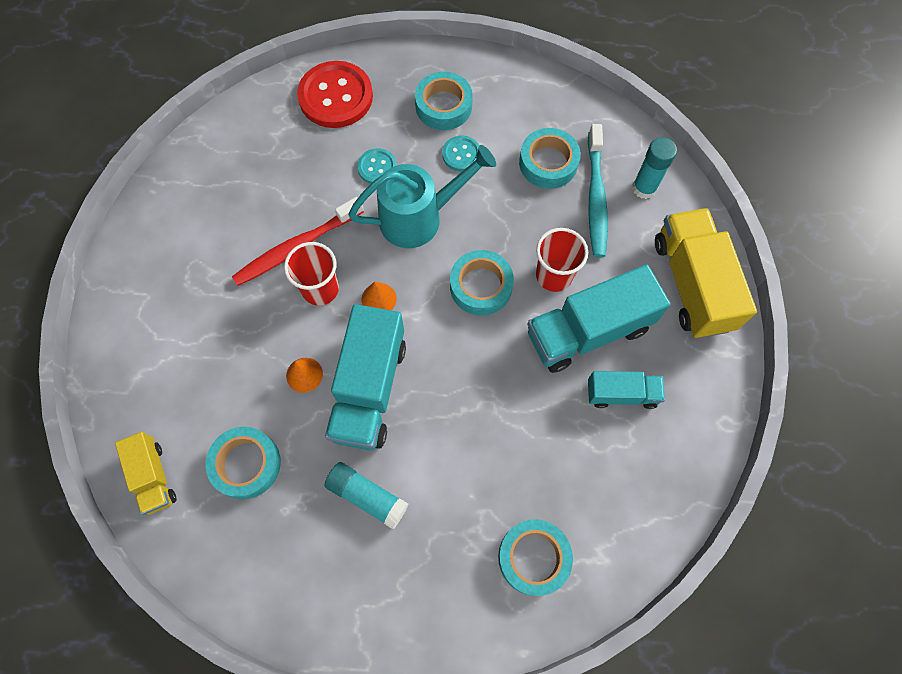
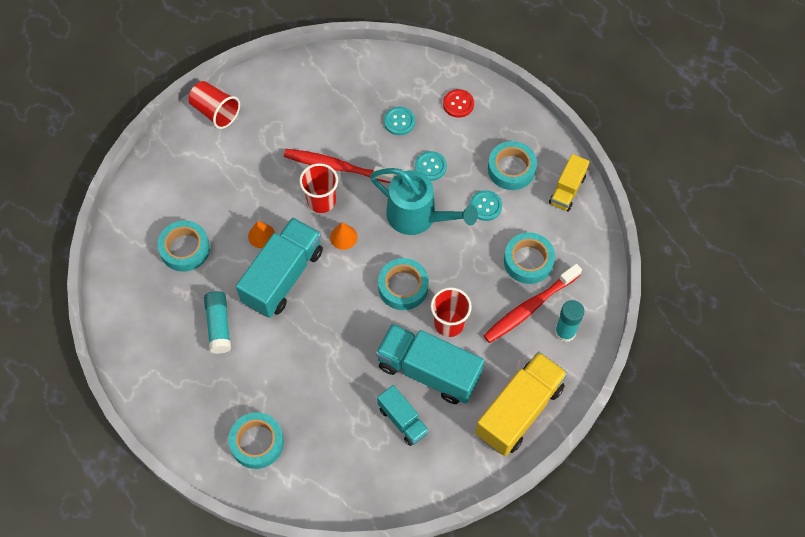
camera: 50 degrees right, 5 degrees down
yellow truck [115,432,177,515] -> yellow truck moved to [549,154,589,211]
red button [297,61,373,128] -> red button [443,89,474,118], size x0.51
turquoise truck [325,304,406,450] -> turquoise truck turned 150 degrees clockwise [236,217,323,318]
turquoise toothbrush [588,124,608,257] -> red toothbrush [483,264,582,343]
none -> red cup [189,81,240,129]
none -> turquoise button [384,107,415,135]

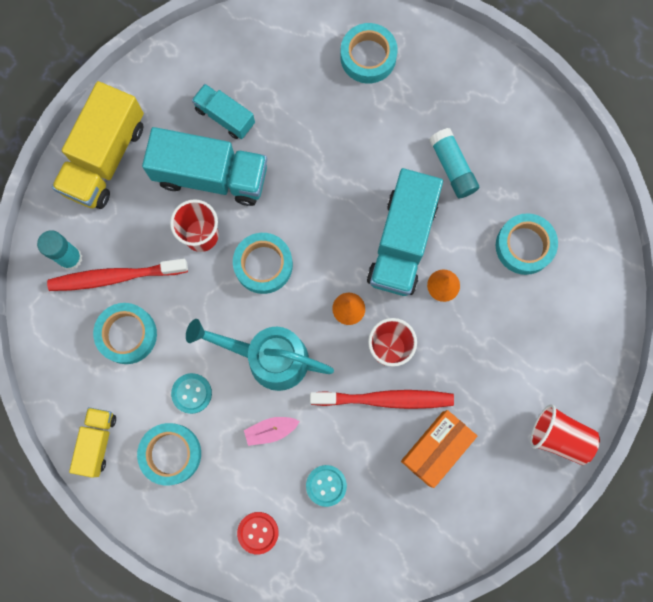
camera: 165 degrees right, 15 degrees up
turquoise button [415,151,447,181] -> pink boat [244,417,300,446]
red toothbrush [483,264,582,343] -> red toothbrush turned 135 degrees counterclockwise [47,259,188,291]
none -> orange box [401,410,477,488]

